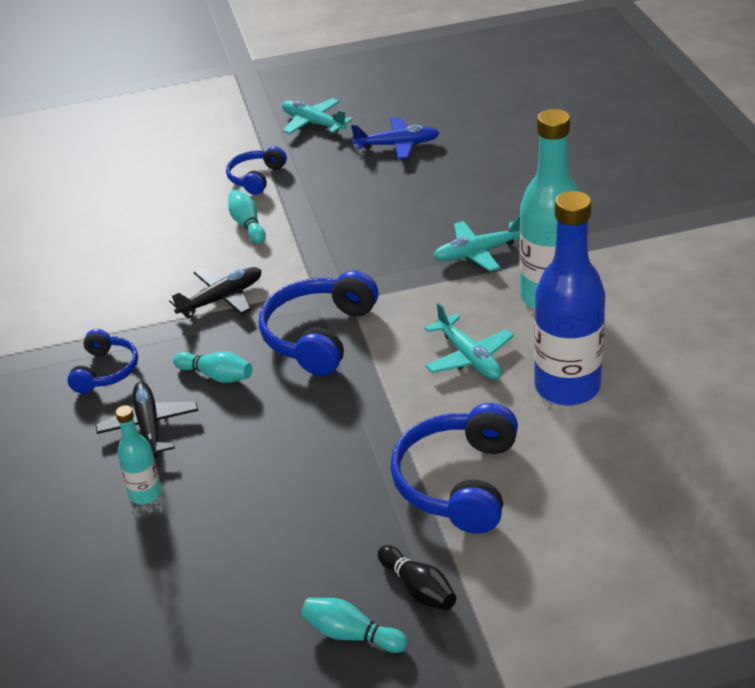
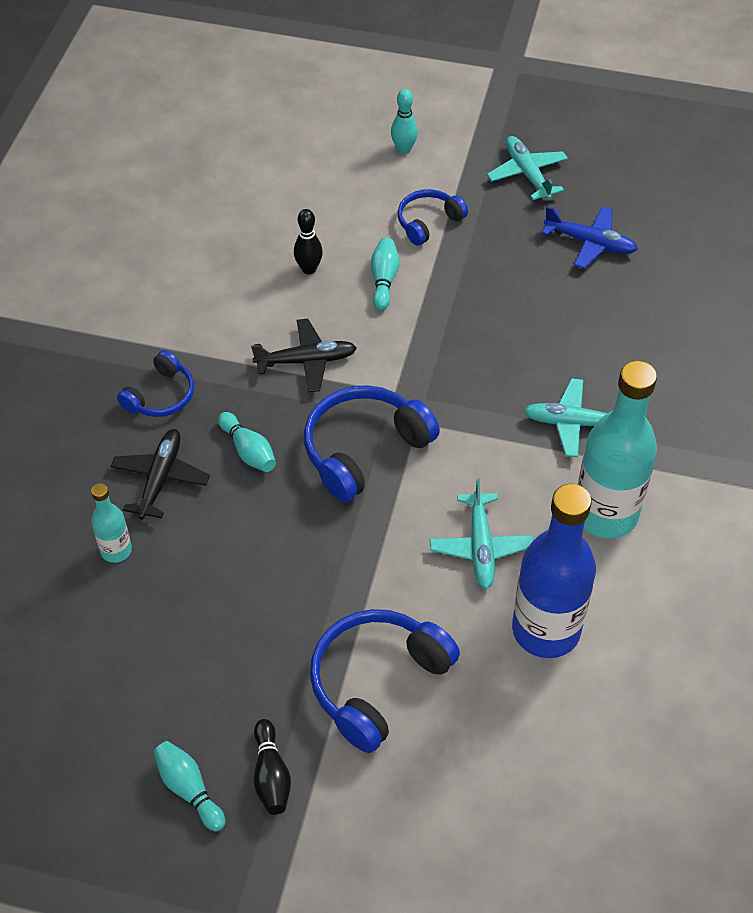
camera: 25 degrees right, 15 degrees up
none -> black bowling pin [294,209,323,274]
none -> turquoise bowling pin [391,89,418,154]

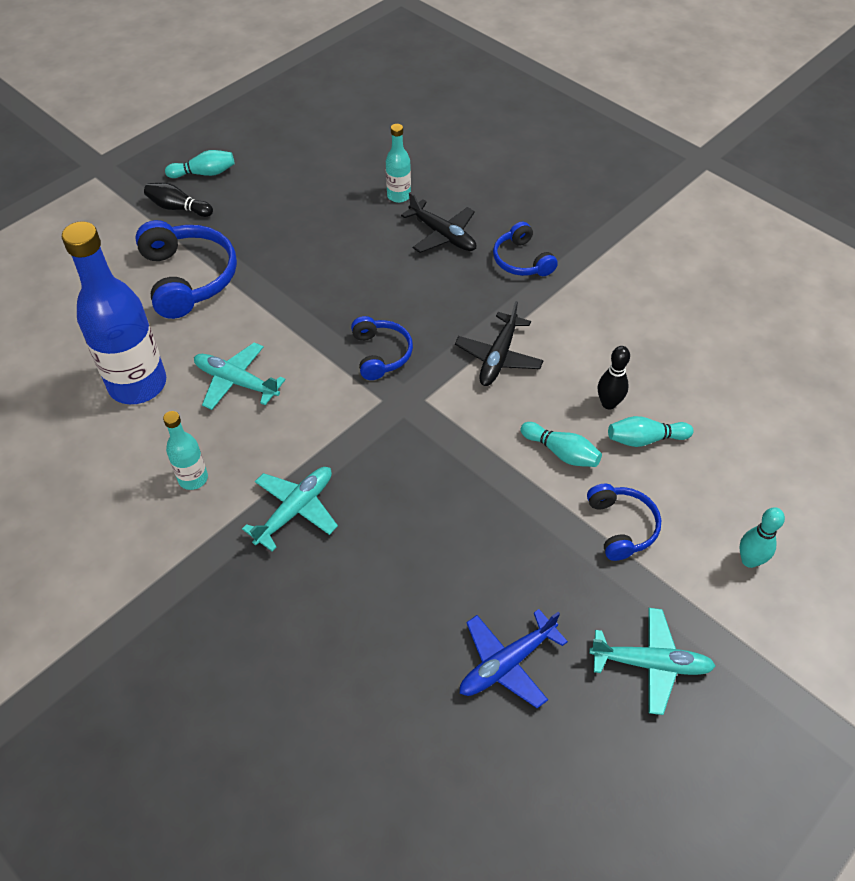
camera: 120 degrees right, 0 degrees up
turquoise bowling pin [218,412,276,472] -> turquoise bowling pin moved to [608,416,693,447]
blue headphones [304,385,440,502] -> blue headphones [351,316,413,380], size x0.59
turquoise bottle [578,361,657,539] -> turquoise bottle [163,411,208,490], size x0.48

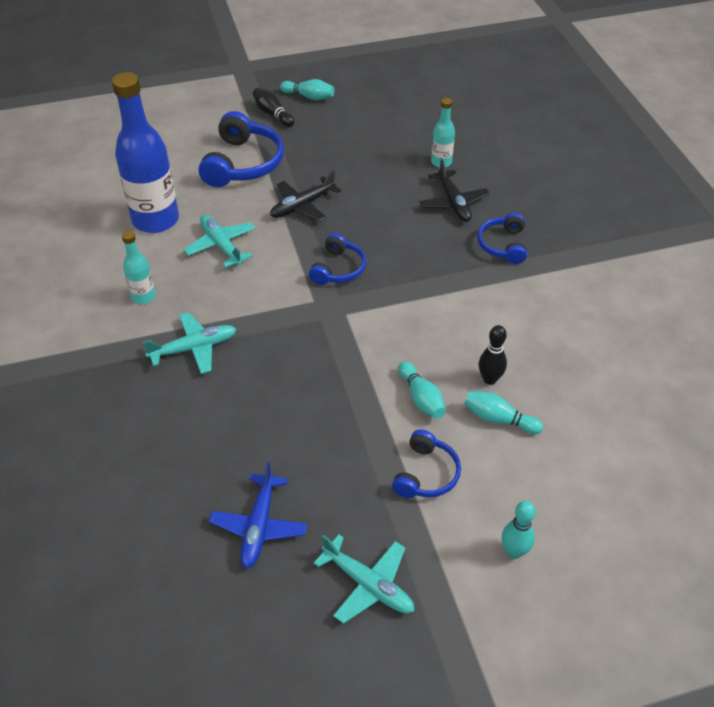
camera: 30 degrees right, 5 degrees down
black plane [455,301,544,386] -> black plane moved to [270,170,341,222]
blue plane [460,609,568,708] -> blue plane turned 75 degrees counterclockwise [209,462,307,569]

